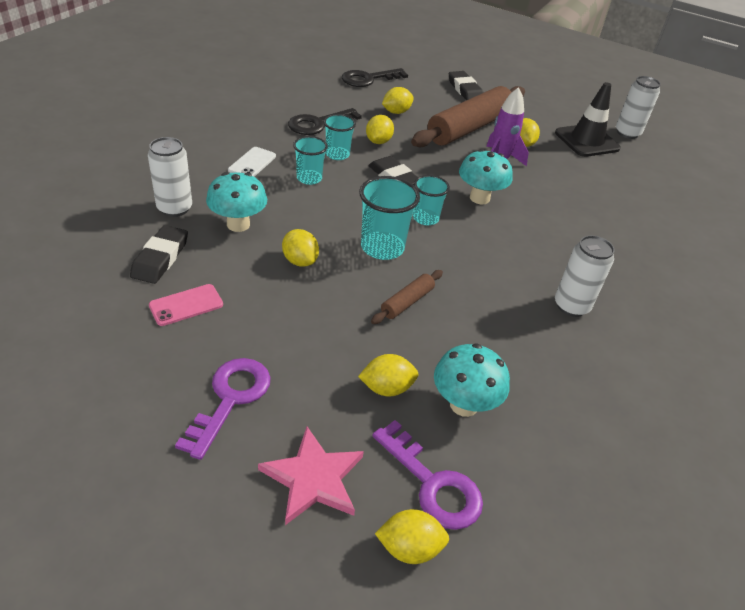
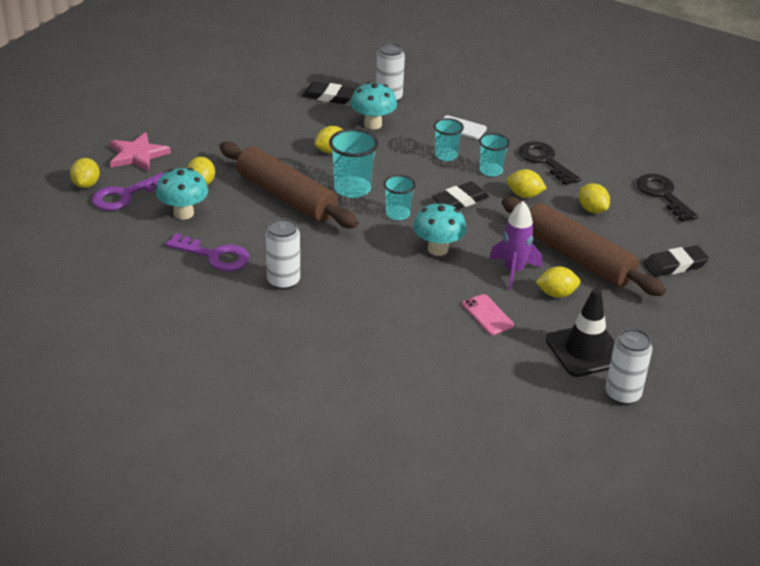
camera: 95 degrees right, 5 degrees down
pink phone [149,284,223,326] -> pink phone moved to [462,294,514,335]
purple key [175,358,271,460] -> purple key moved to [165,233,250,272]
brown rolling pin [371,270,443,324] -> brown rolling pin [220,142,358,228], size x2.27

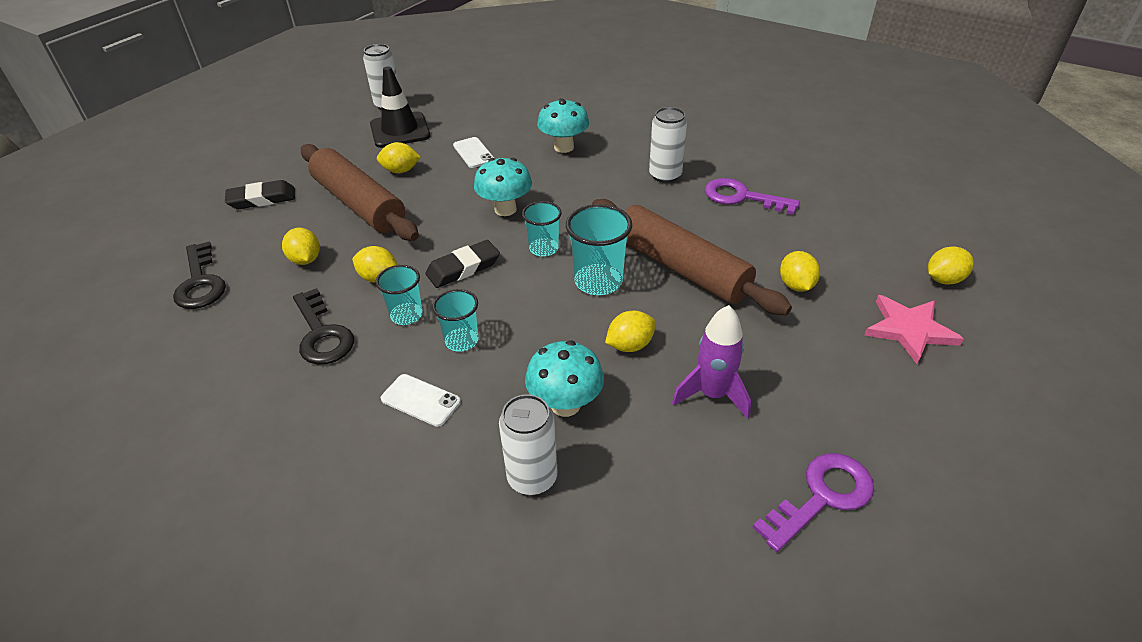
camera: 175 degrees left, 5 degrees up
yellow lemon [70,158,100,188] -> yellow lemon turned 60 degrees clockwise [928,246,974,285]
purple key [92,172,164,211] -> purple key moved to [752,453,874,552]
turquoise mushroom [156,168,208,219] -> turquoise mushroom moved to [537,98,589,153]
black eraser [302,81,356,104] -> none
pink phone [462,294,514,335] -> white phone [453,137,494,168]
purple rocket [489,201,542,290] -> purple rocket moved to [672,305,751,419]

